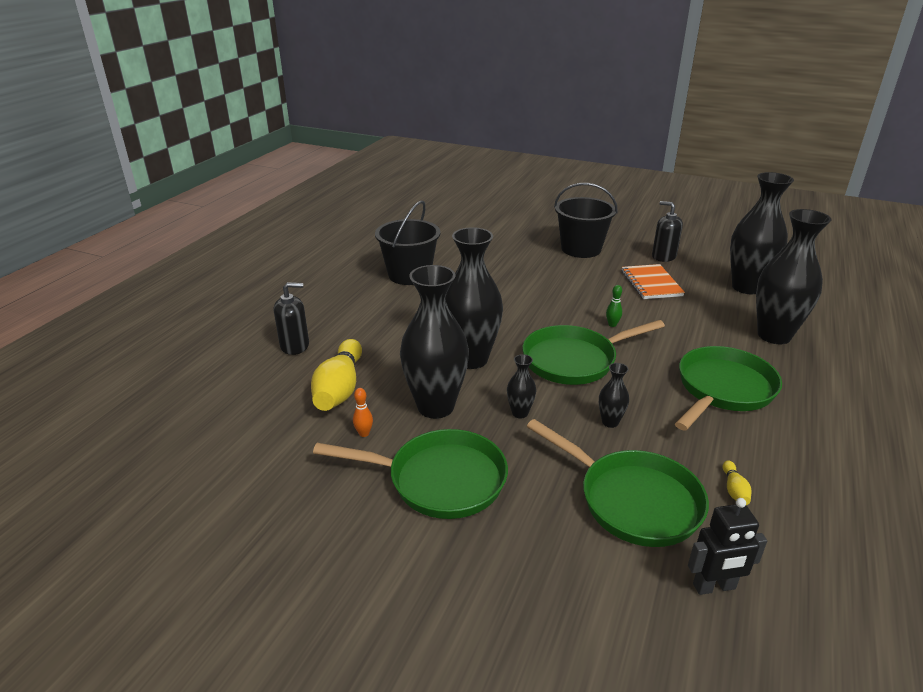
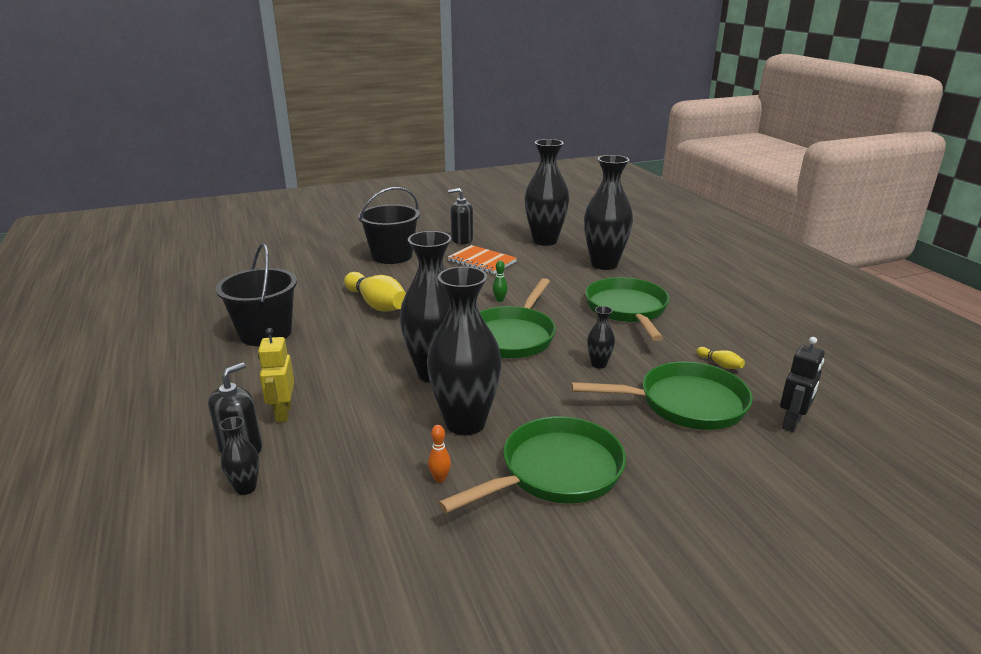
camera: 45 degrees left, 5 degrees down
yellow bowling pin [311,339,362,411] -> yellow bowling pin moved to [344,272,406,312]
black vase [507,354,536,419] -> black vase moved to [220,416,259,495]
none -> yellow robot [258,328,294,422]

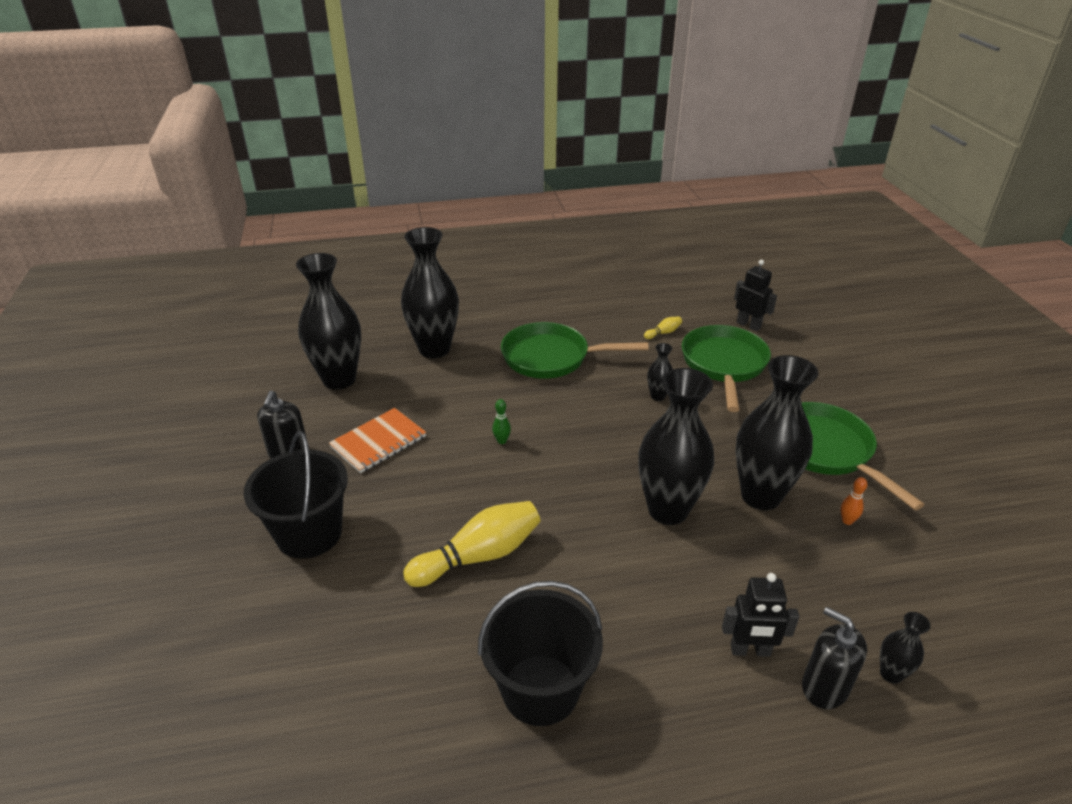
camera: 80 degrees left, 10 degrees up
yellow robot [258,328,294,422] -> black robot [722,573,799,657]
green pan [480,278,556,358] -> none

